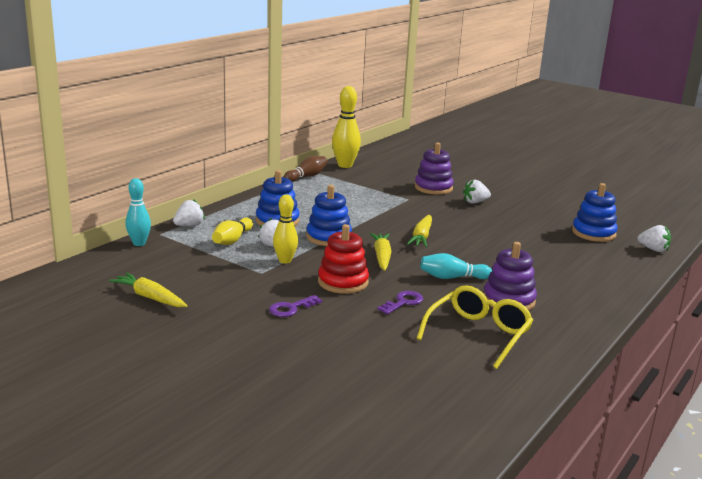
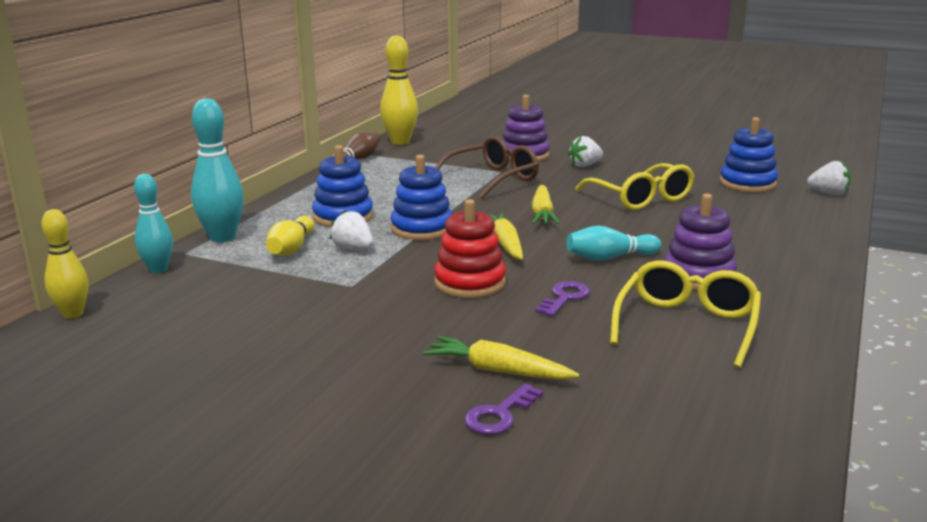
camera: 10 degrees left, 0 degrees up
yellow carrot [109,272,188,307] -> yellow carrot moved to [423,336,580,380]
white strawberry [173,199,205,226] -> turquoise bowling pin [191,98,244,242]
purple key [269,295,322,317] -> purple key moved to [464,383,544,435]
yellow bowling pin [273,195,298,264] -> yellow bowling pin moved to [41,209,88,318]
none -> brown glasses [435,136,539,199]
none -> yellow glasses [575,163,694,210]

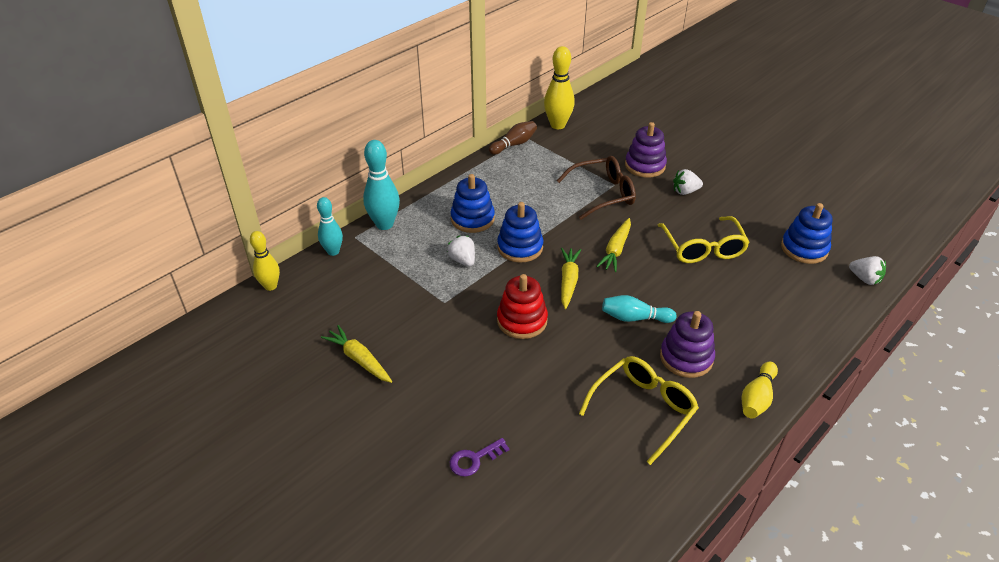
camera: 20 degrees right, 20 degrees up
yellow bowling pin [266,216,314,256] -> yellow bowling pin moved to [742,362,778,419]
yellow carrot [423,336,580,380] -> yellow carrot moved to [321,325,392,383]
purple key [536,281,590,317] -> none

